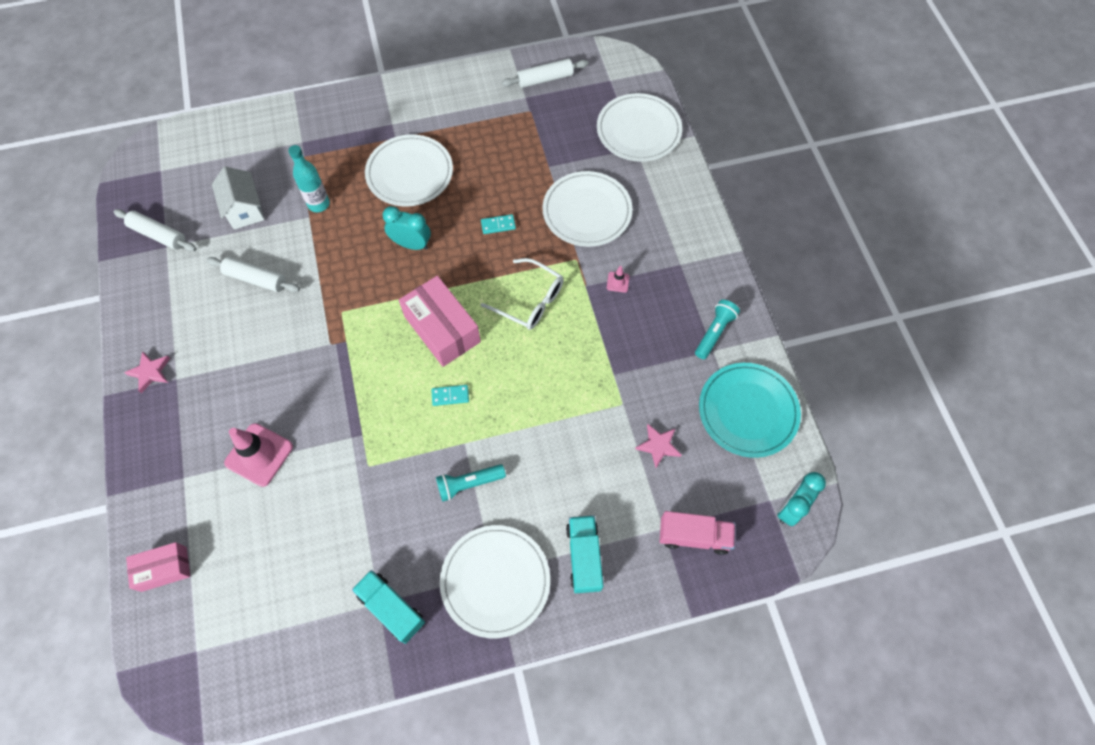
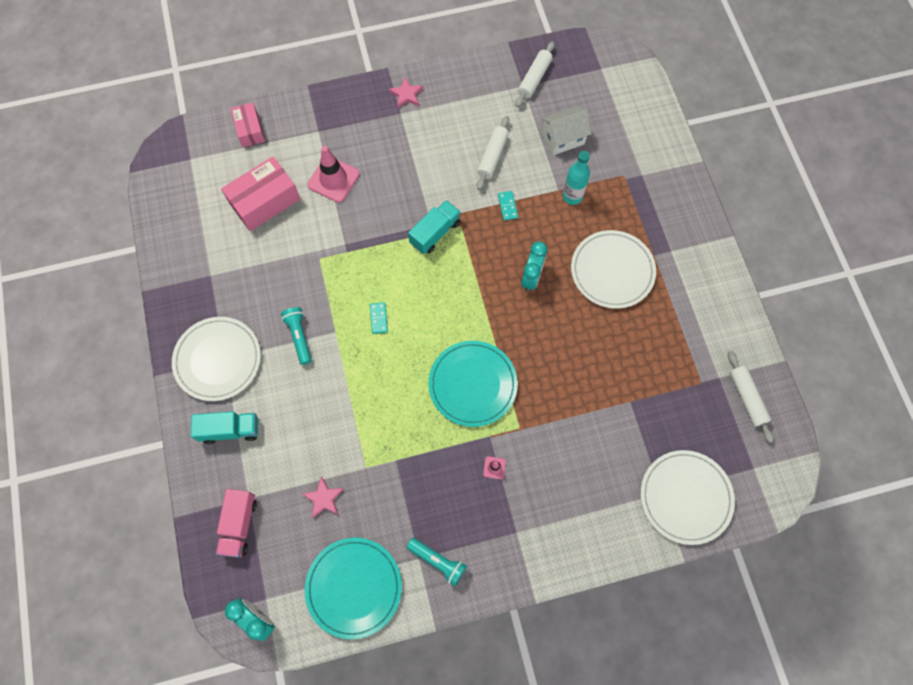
camera: 90 degrees right, 5 degrees up
turquoise truck [352,570,425,644] -> turquoise truck moved to [408,200,461,254]
pink box [399,276,481,367] -> pink box moved to [221,157,300,231]
white glasses [480,258,564,330] -> turquoise plate [428,340,518,427]
turquoise domino [481,214,516,234] -> turquoise domino moved to [498,191,518,221]
white plate [543,171,633,247] -> none

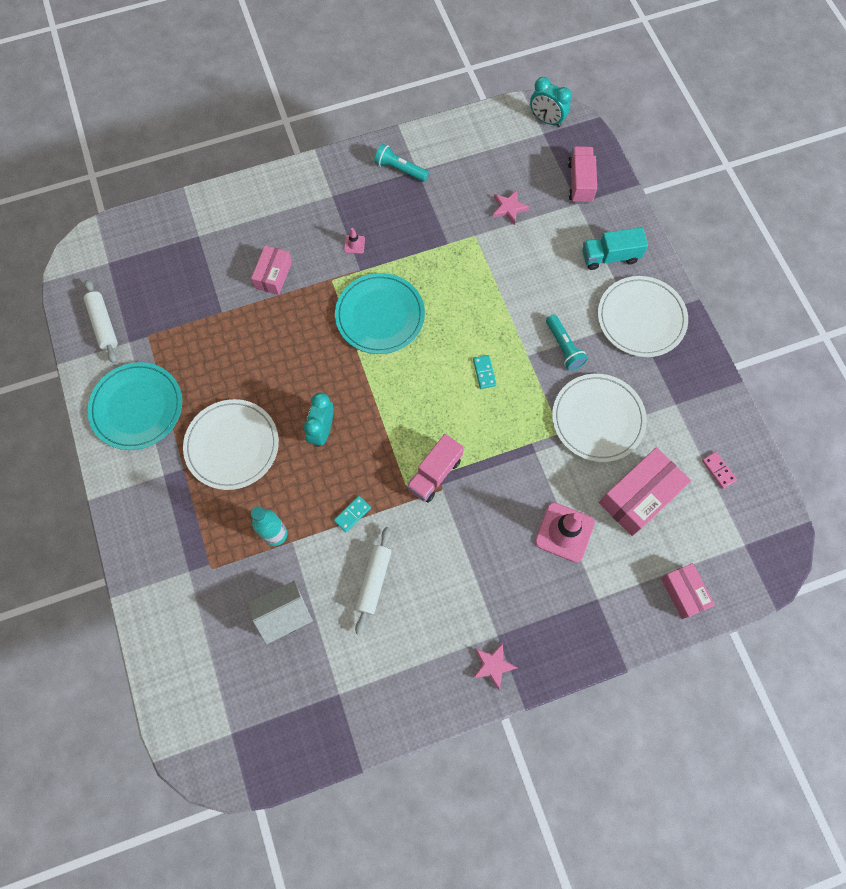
camera: 175 degrees right, 0 degrees up
turquoise plate [305,538,402,639] -> turquoise plate moved to [88,362,182,450]
turquoise truck [408,200,461,254] -> pink truck [407,434,464,503]
turquoise domino [498,191,518,221] -> turquoise domino turned 60 degrees clockwise [334,496,371,532]
white rolling pin [516,42,555,107] -> none
white plate [641,450,735,545] -> white plate moved to [552,374,647,462]
none -> pink box [251,245,292,295]
none -> pink domino [702,452,737,489]

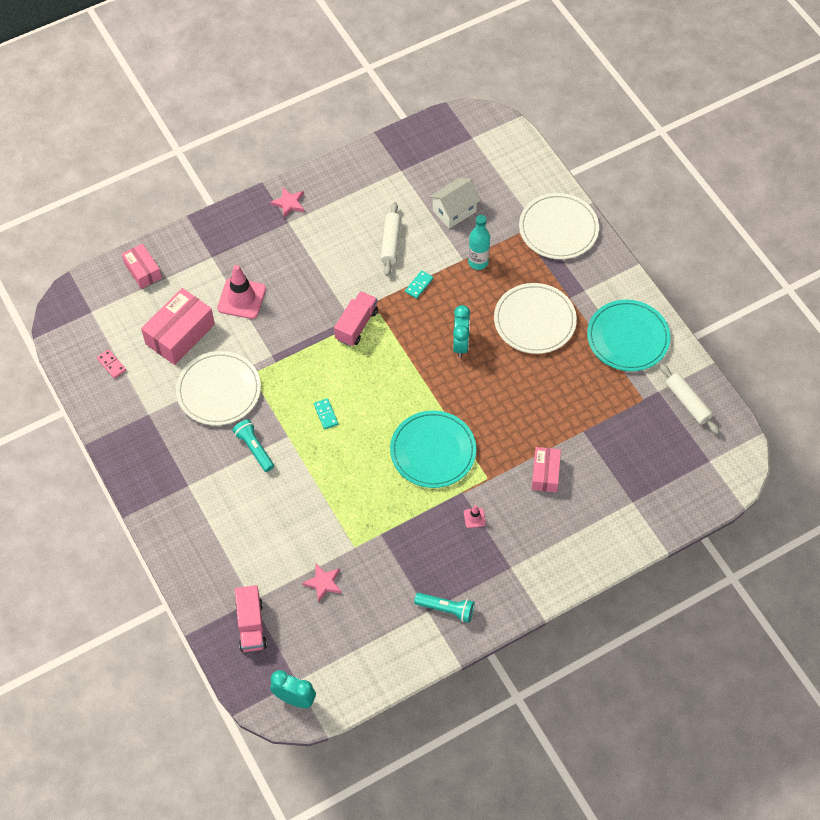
camera: 170 degrees right, 10 degrees down
turquoise truck [582,227,648,270] -> none
white plate [598,276,688,357] -> white plate moved to [519,193,599,259]

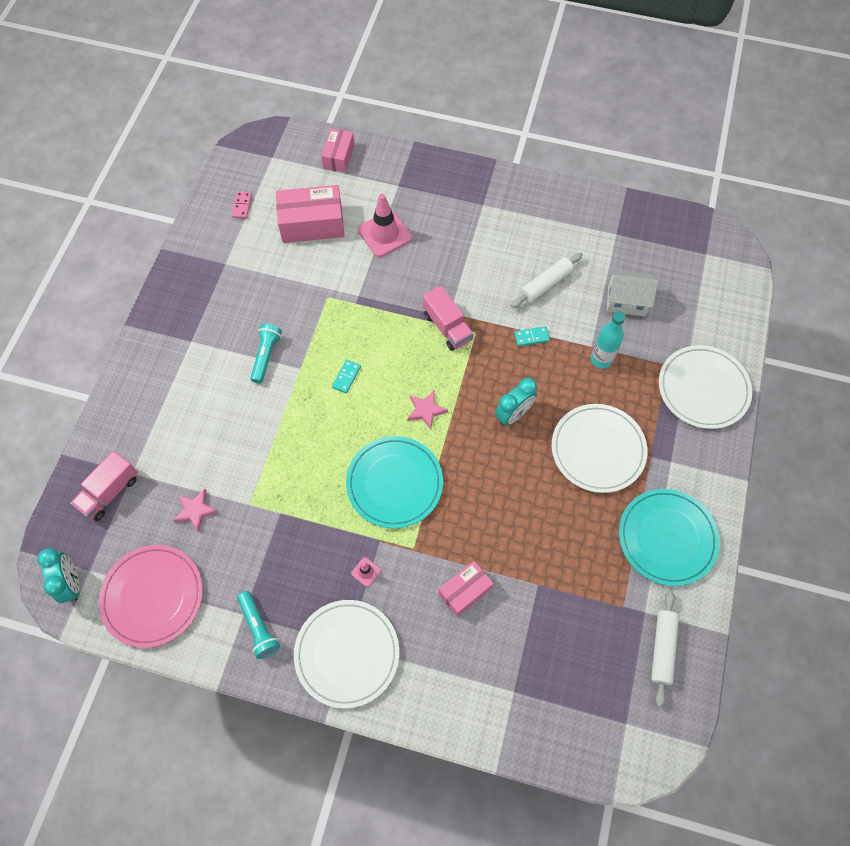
camera: 45 degrees right, 5 degrees up
white plate [176,351,261,425] -> white plate moved to [294,600,399,708]
pink star [270,187,305,218] -> pink star moved to [407,390,448,429]
pink truck [334,291,378,346] -> pink truck turned 75 degrees clockwise [423,286,473,351]
none -> pink plate [99,545,203,648]

